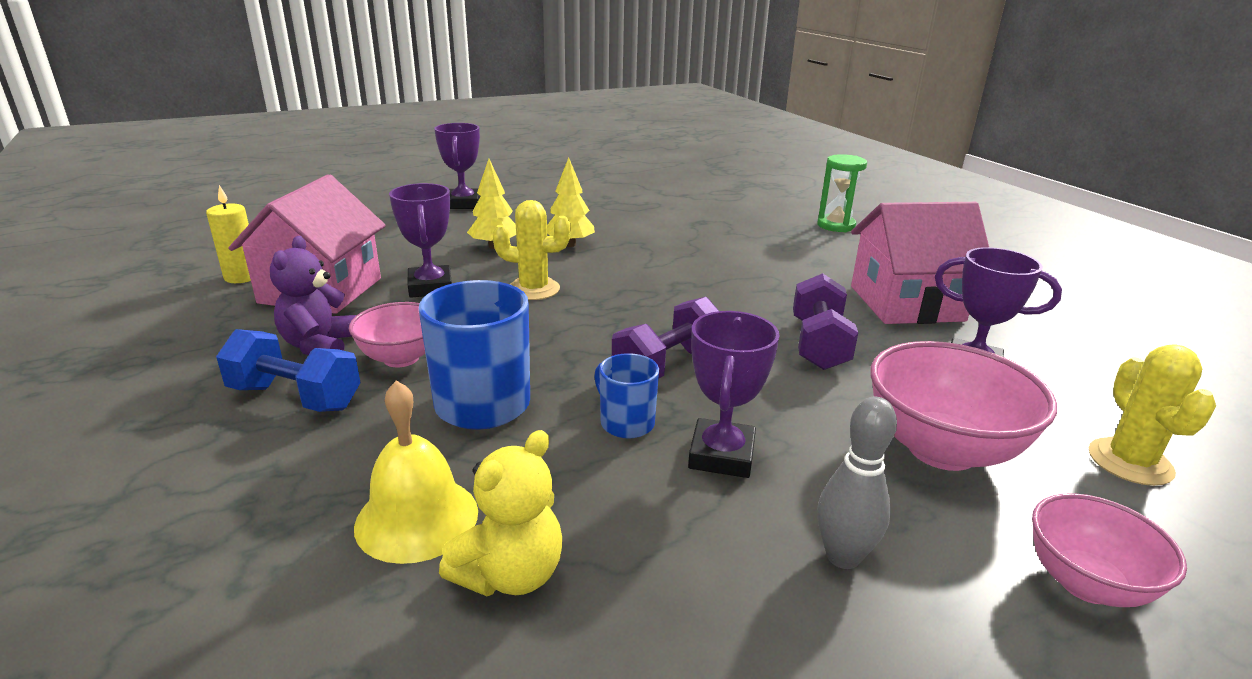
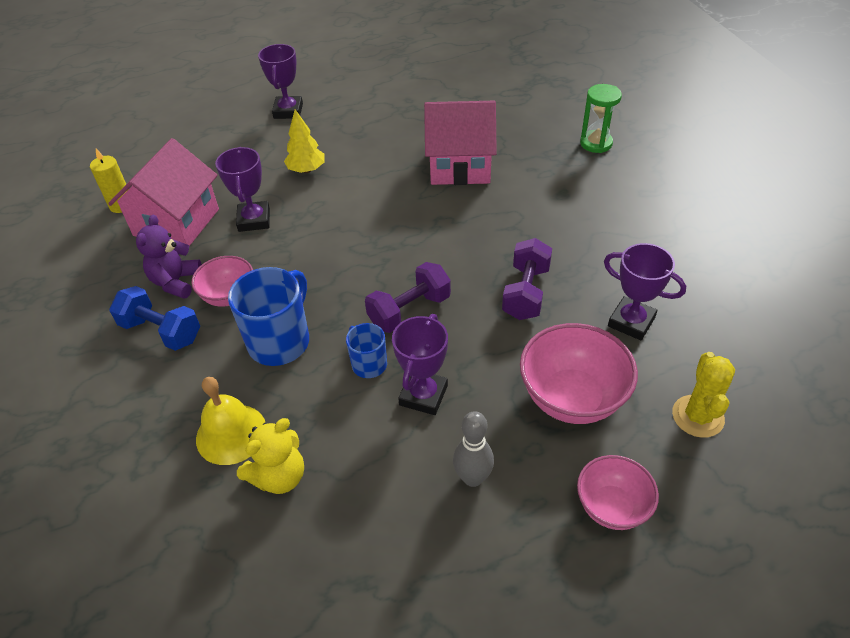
camera: 10 degrees right, 20 degrees up
yellow cactus [493,200,571,300] -> none
yellow tree [547,157,595,247] -> none
pink house [851,202,989,324] -> pink house moved to [424,101,497,185]

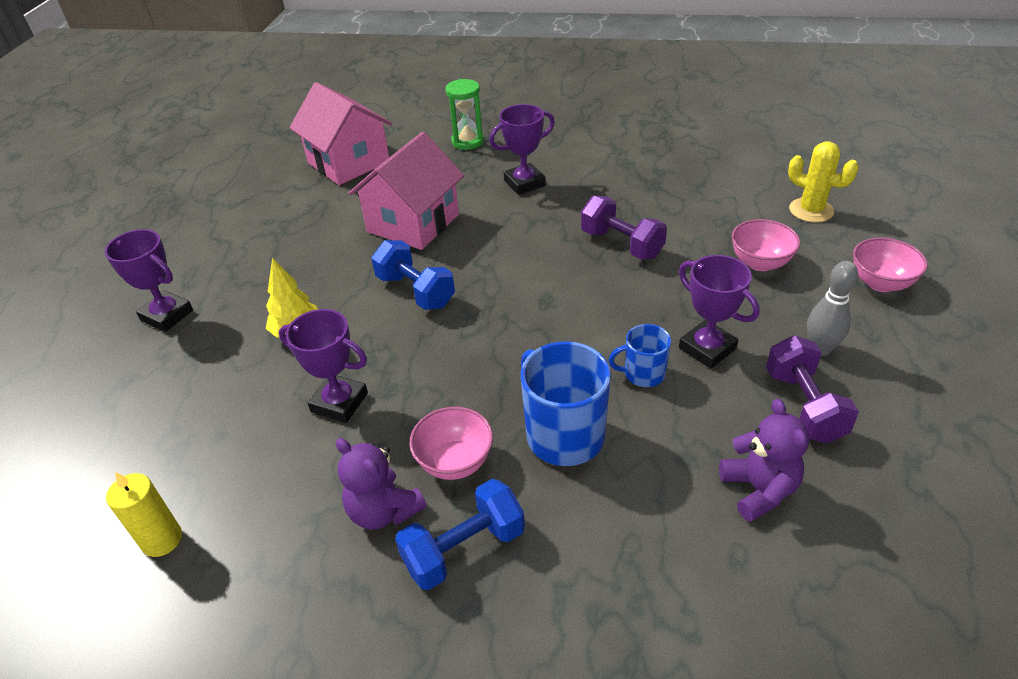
camera: 60 degrees left, 5 degrees down
pink house [108,138,219,246] -> pink house moved to [289,82,392,185]
yellow bell [196,377,266,465] -> none
yellow teddy bear [237,418,304,494] -> purple teddy bear [719,399,809,522]
purple dumbbell [365,262,451,333] -> purple dumbbell moved to [766,336,859,444]
pink bowl [520,323,638,424] -> pink bowl [732,219,800,271], size x0.62
purple trophy [604,243,686,340] -> purple trophy moved to [489,104,555,195]
none -> blue dumbbell [371,240,455,310]

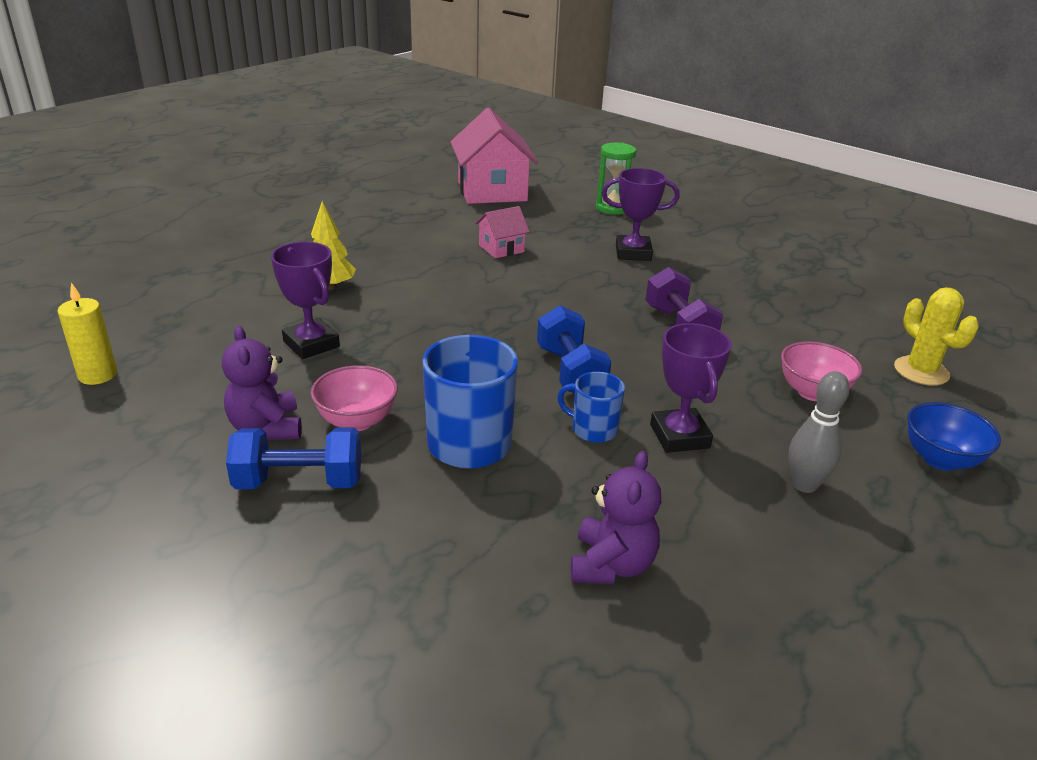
camera: 25 degrees right, 10 degrees down
purple trophy [105,229,193,332] -> none
pink house [348,132,464,250] -> pink house [475,206,530,258], size x0.50
blue dumbbell [371,240,455,310] -> blue dumbbell moved to [537,305,611,394]
purple dumbbell [766,336,859,444] -> none
pink bowl [853,238,927,292] -> blue bowl [907,402,1001,471]

